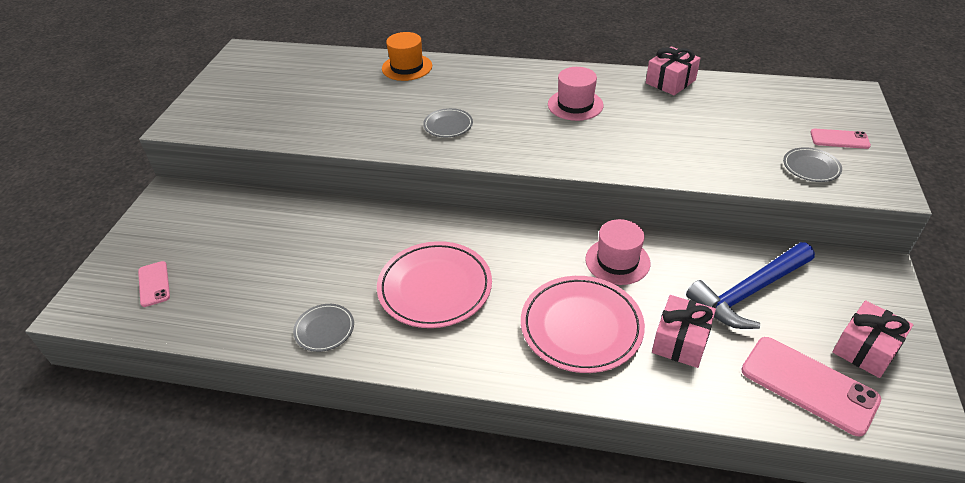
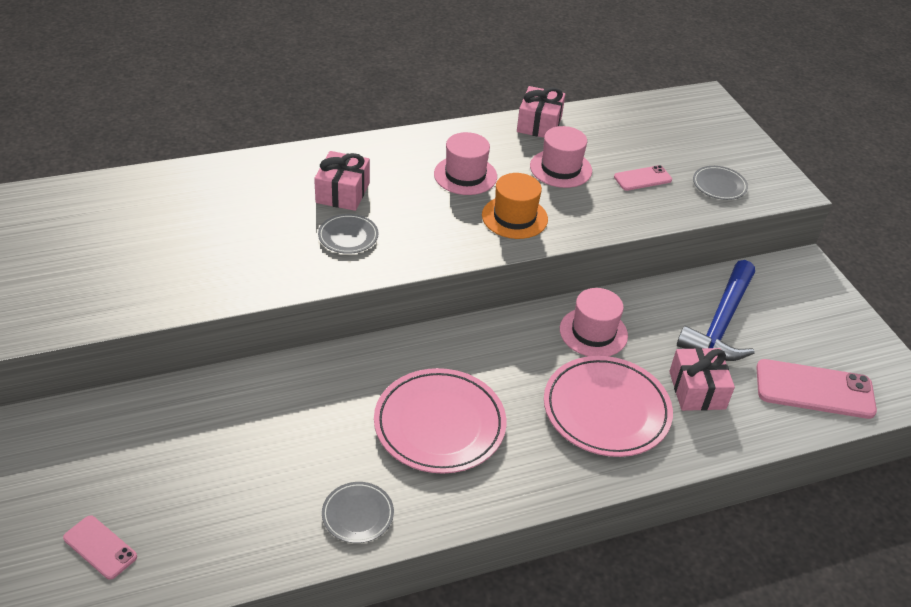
camera: 35 degrees left, 0 degrees up
orange hat [382,32,432,81] -> orange hat moved to [482,173,548,239]
pink phone [810,129,871,149] -> pink phone moved to [614,165,672,191]
pink gift [833,300,914,378] -> pink gift moved to [314,151,370,211]
none -> pink hat [530,126,592,188]

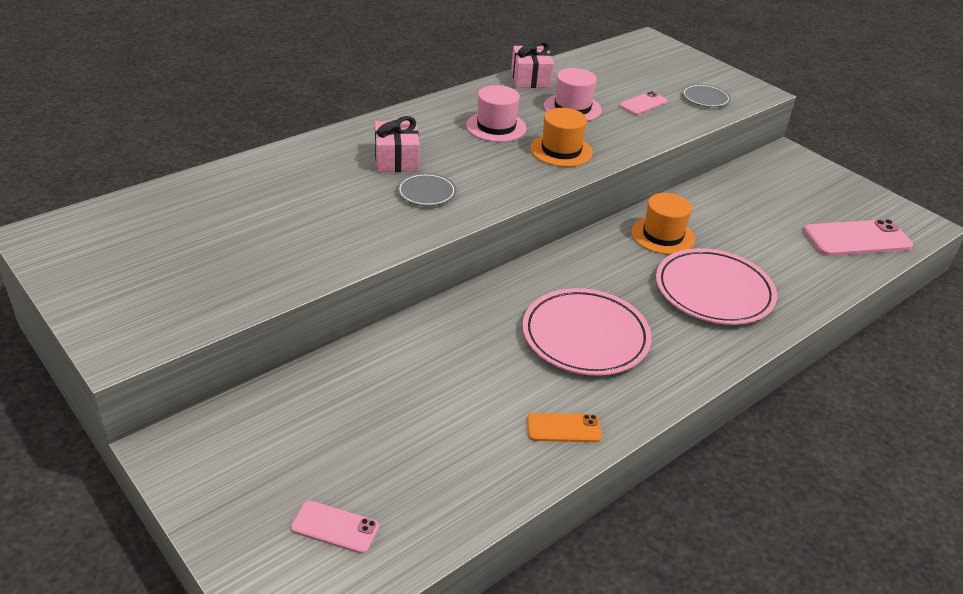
camera: 20 degrees left, 5 degrees down
grey plate [322,482,394,543] -> orange phone [527,413,602,442]
pink hat [560,288,628,356] -> orange hat [631,193,695,255]
pink gift [669,348,735,411] -> none
blue hammer [677,260,755,361] -> none

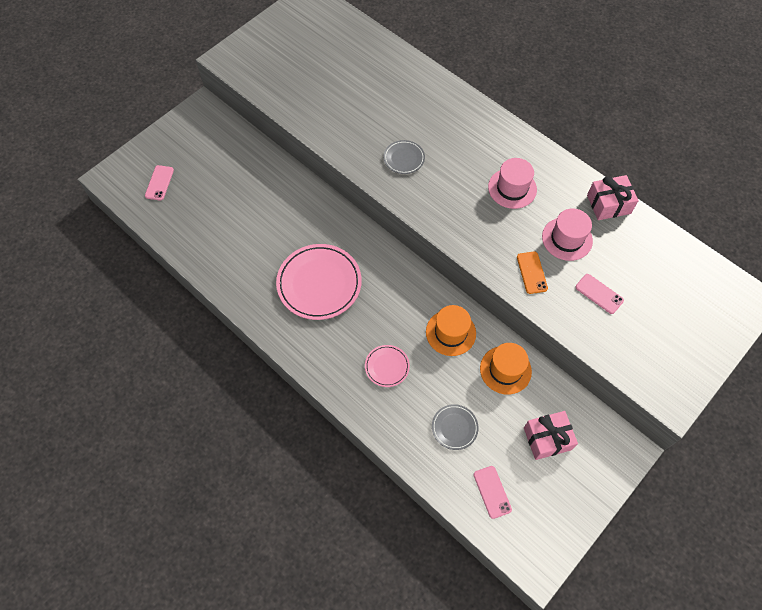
camera: 85 degrees right, 25 degrees up
pink gift [375,116,420,172] -> pink gift moved to [524,411,578,460]
orange phone [527,413,602,442] -> orange phone moved to [517,252,548,294]
orange hat [530,108,593,167] -> orange hat moved to [480,343,532,394]
pink plate [656,248,777,325] -> pink plate [365,345,410,387], size x0.50
grey plate [682,84,731,107] -> grey plate moved to [432,404,479,450]
pink phone [803,219,913,256] -> pink phone [474,466,512,519], size x0.55

